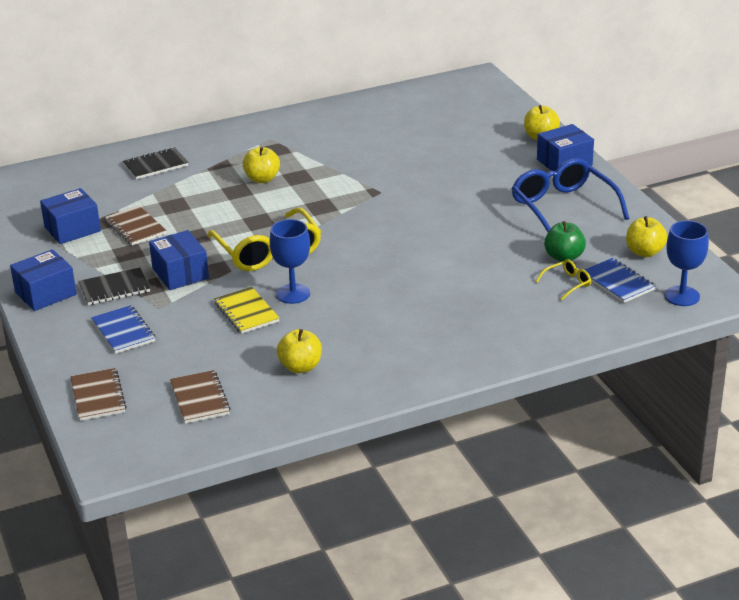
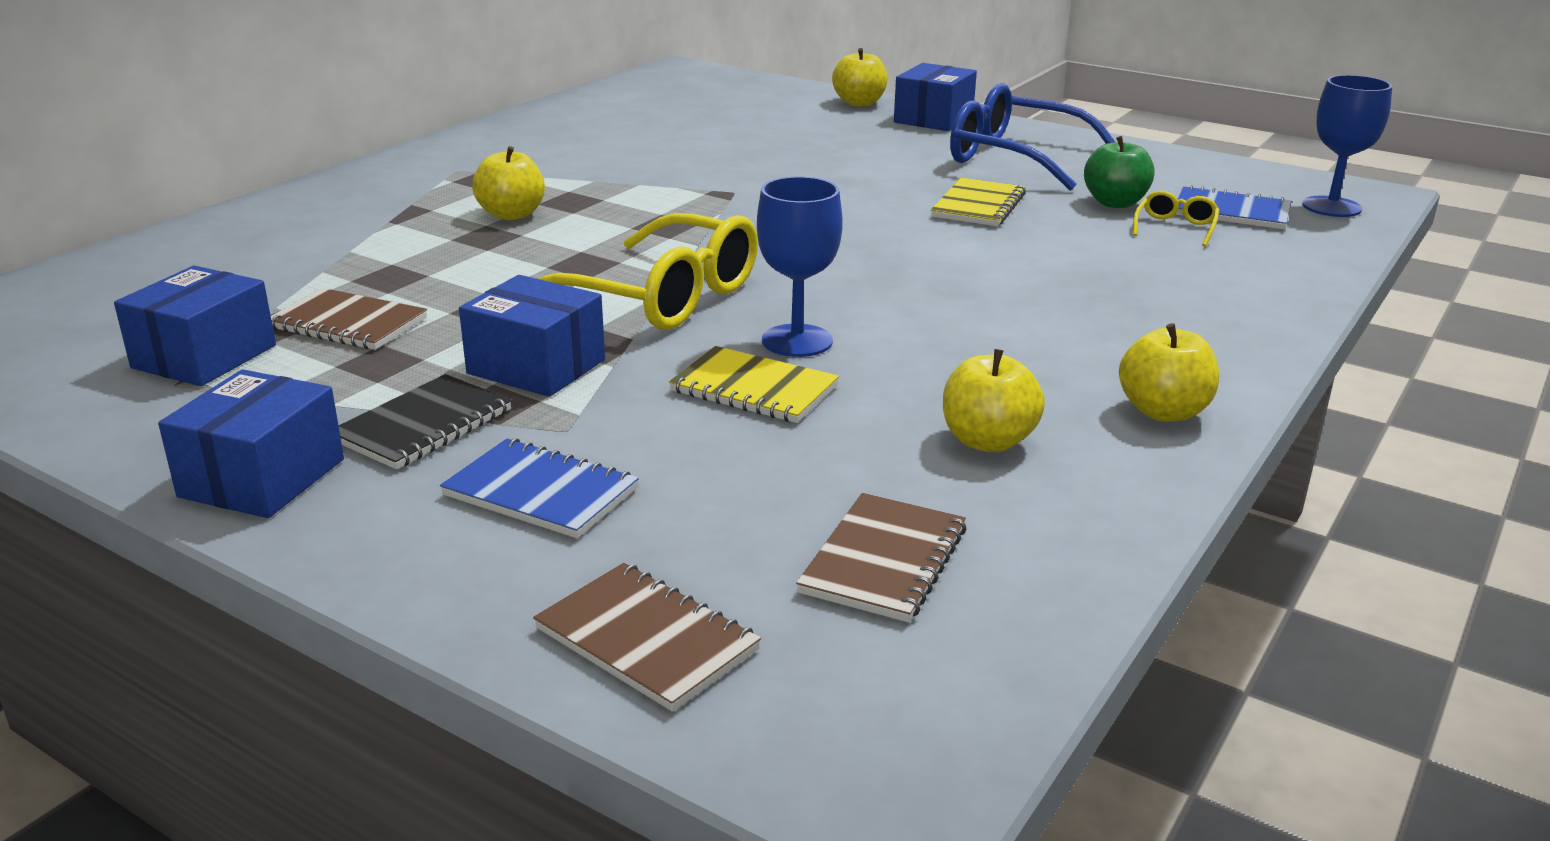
camera: 35 degrees left, 5 degrees down
black notebook [123,147,188,179] -> none
brown notebook [170,370,231,424] -> brown notebook turned 75 degrees clockwise [796,493,966,622]
yellow apple [626,216,668,257] -> yellow apple moved to [1119,323,1219,421]
none -> yellow notebook [931,178,1026,226]

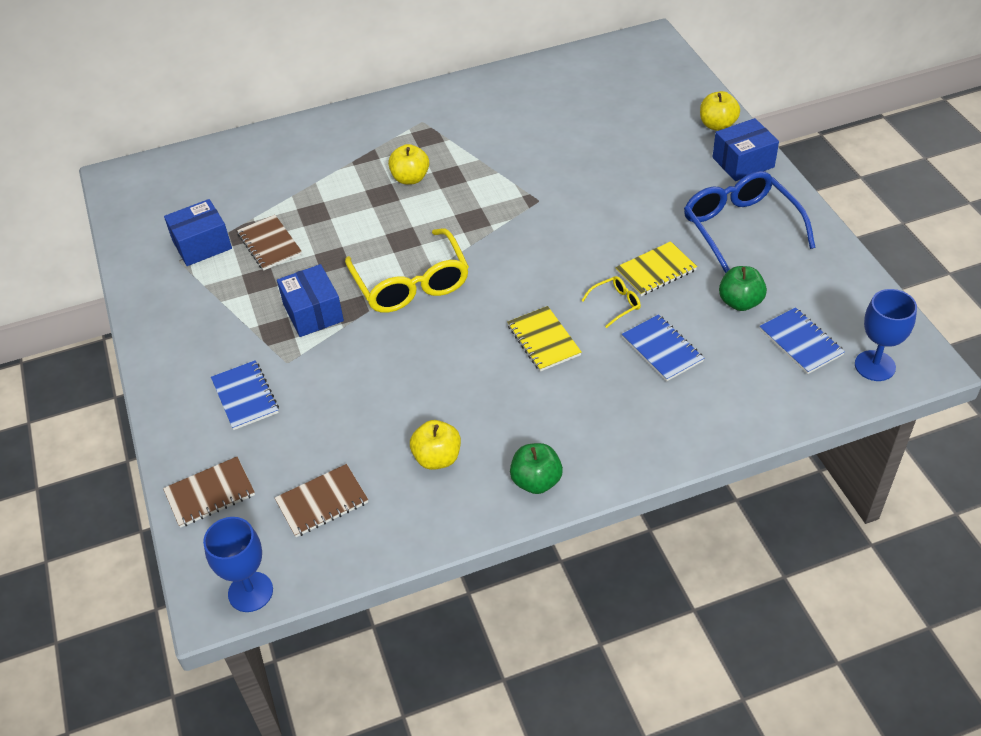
camera: 40 degrees right, 20 degrees up
blue box [158,369,344,518] -> none
black notebook [339,374,512,470] -> none
brown notebook [533,563,761,712] -> brown notebook turned 75 degrees clockwise [163,457,255,528]
yellow notebook [669,346,839,423] -> yellow notebook moved to [507,306,582,372]
blue goblet [757,177,843,357] -> blue goblet moved to [203,517,273,612]
yellow apple [1119,323,1219,421] -> green apple [510,443,563,494]
yellow glasses [1133,191,1219,246] -> yellow glasses moved to [581,276,641,328]
none -> blue notebook [622,314,704,381]

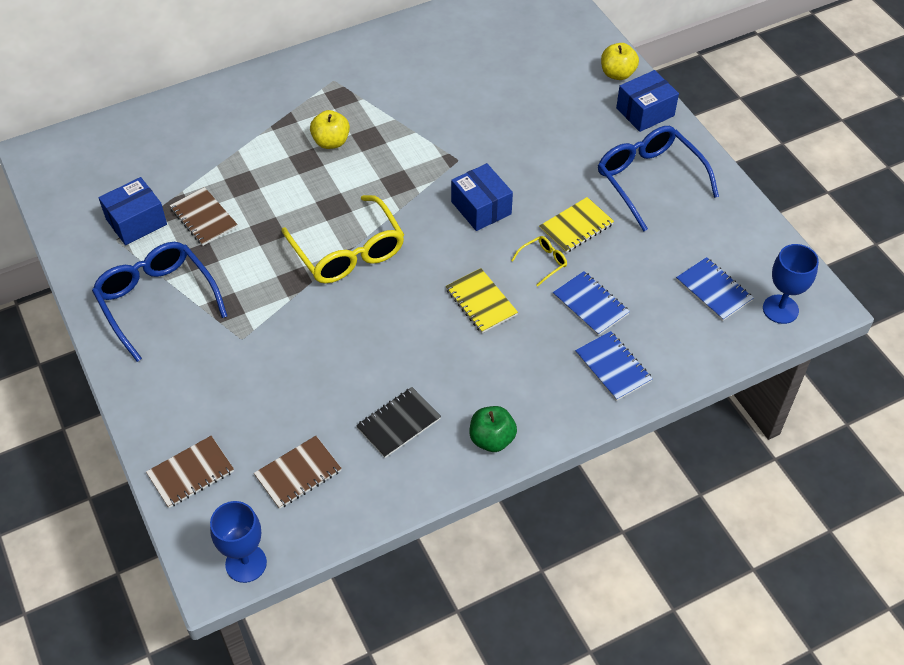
camera: 10 degrees left, 5 degrees up
blue notebook [211,360,279,430] -> blue notebook moved to [575,331,653,401]
blue box [277,264,344,337] -> blue box moved to [451,163,513,231]
yellow apple [410,420,461,470] -> black notebook [356,387,441,458]
green apple [719,266,767,311] -> none
none -> blue glasses [92,242,228,362]

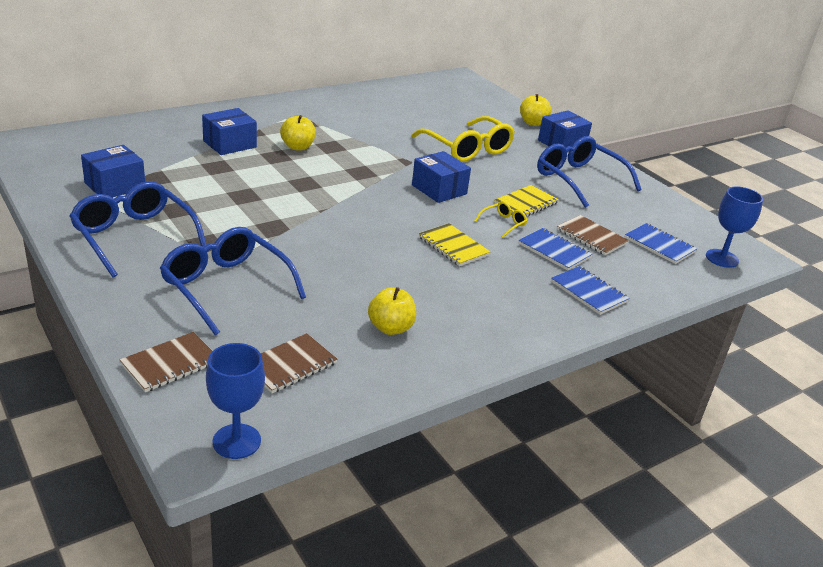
camera: 10 degrees left, 20 degrees down
brown notebook [169,187,238,246] -> brown notebook moved to [557,215,629,255]
yellow glasses [282,195,404,283] -> yellow glasses moved to [411,116,515,162]
black notebook [356,387,441,458] -> yellow apple [368,287,416,335]
green apple [470,406,517,452] -> none
none -> blue glasses [160,227,306,335]
none -> blue box [202,108,257,155]

